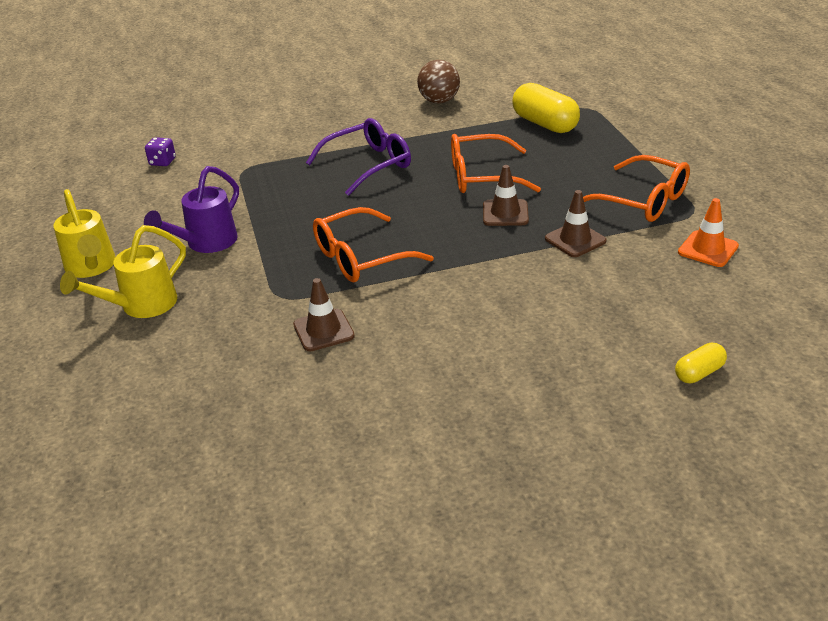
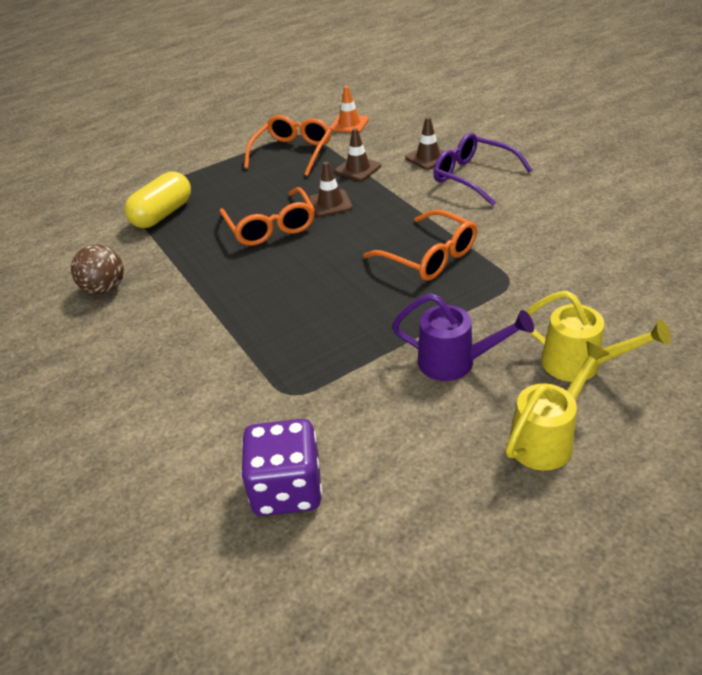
camera: 105 degrees left, 5 degrees up
purple dice [145,137,176,166] -> purple dice [241,419,322,516], size x2.11
brown traffic cone [293,278,355,351] -> brown traffic cone moved to [405,117,444,170]
purple glasses [306,118,411,196] -> purple glasses moved to [433,133,532,206]
yellow capsule [675,342,727,383] -> none

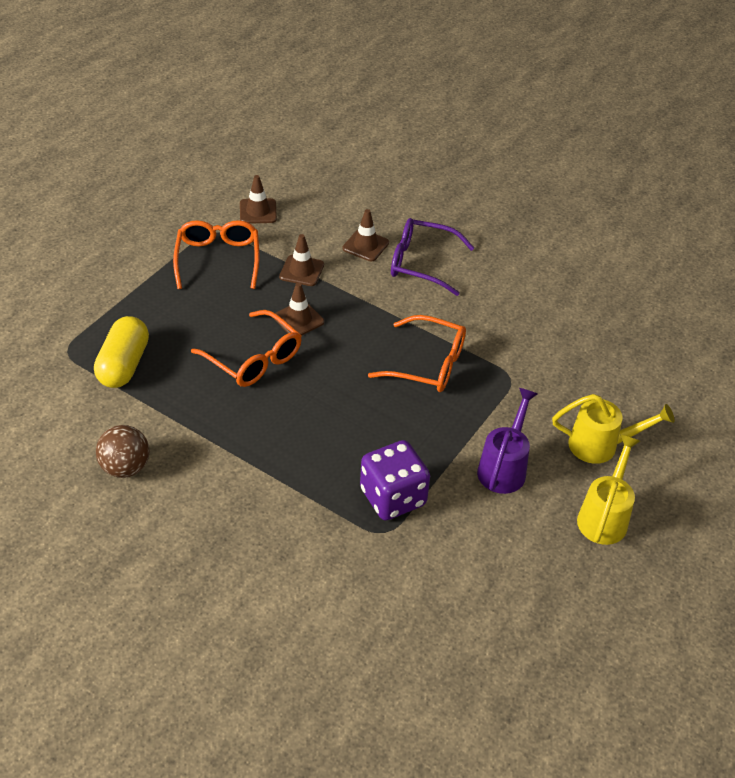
camera: 30 degrees left, 5 degrees up
purple dice [241,419,322,516] -> purple dice moved to [360,440,430,520]
orange traffic cone [330,86,369,133] -> brown traffic cone [240,175,277,224]
purple watering can [392,293,534,381] -> purple watering can turned 60 degrees counterclockwise [477,388,538,494]

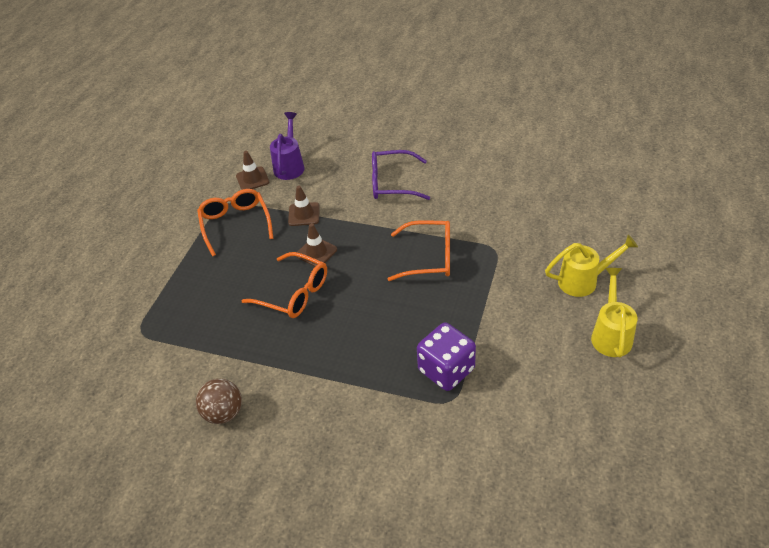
camera: 10 degrees left, 0 degrees up
yellow capsule [94,316,149,388] -> none
brown traffic cone [343,209,389,261] -> none
purple watering can [477,388,538,494] -> purple watering can moved to [270,112,305,180]

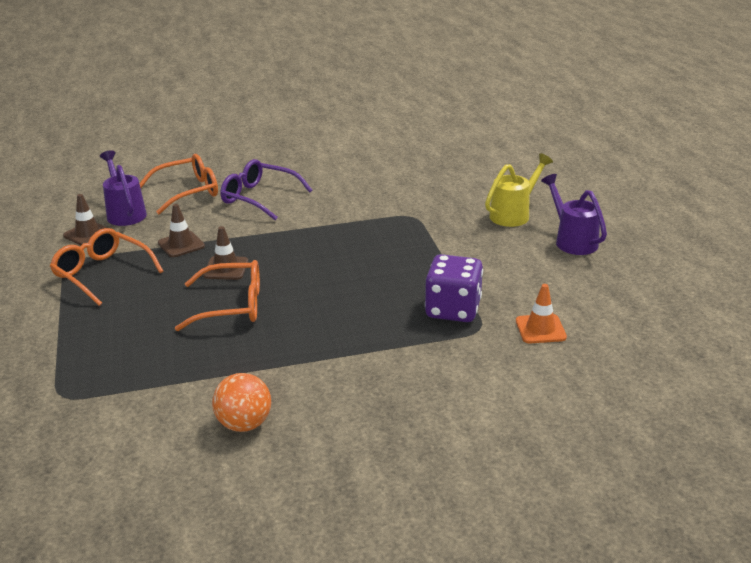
camera: 35 degrees left, 15 degrees down
brown ball [196,379,242,424] -> orange ball [212,373,271,432]
purple glasses [372,150,430,200] -> purple glasses turned 60 degrees clockwise [220,159,312,220]
orange glasses [388,220,450,281] -> orange glasses moved to [139,154,218,214]
yellow watering can [591,268,637,358] -> purple watering can [541,174,607,255]
none -> orange traffic cone [516,284,567,343]

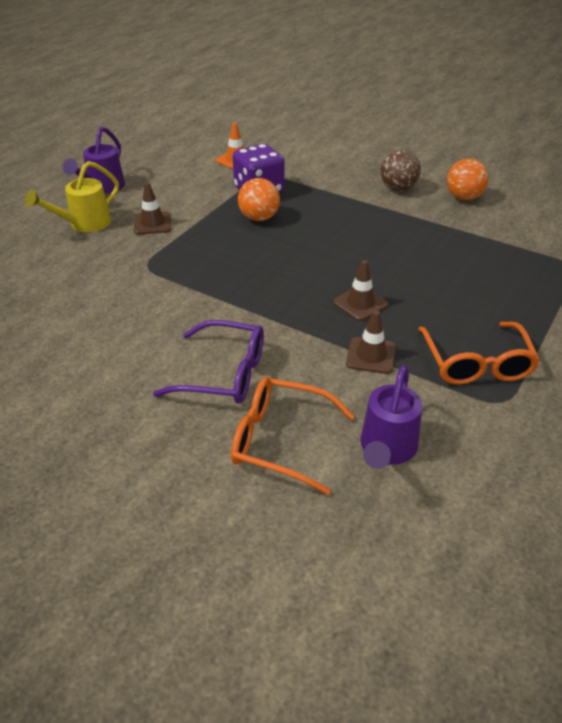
camera: 135 degrees left, 10 degrees up
brown traffic cone [63,194,108,245] -> brown traffic cone moved to [134,183,171,234]
orange glasses [175,260,260,331] -> none
purple glasses [220,159,312,220] -> purple glasses turned 60 degrees counterclockwise [153,320,264,404]
yellow watering can [485,153,553,227] -> yellow watering can turned 45 degrees counterclockwise [25,161,119,232]
none -> orange ball [238,178,280,221]
none -> brown ball [381,150,421,191]

